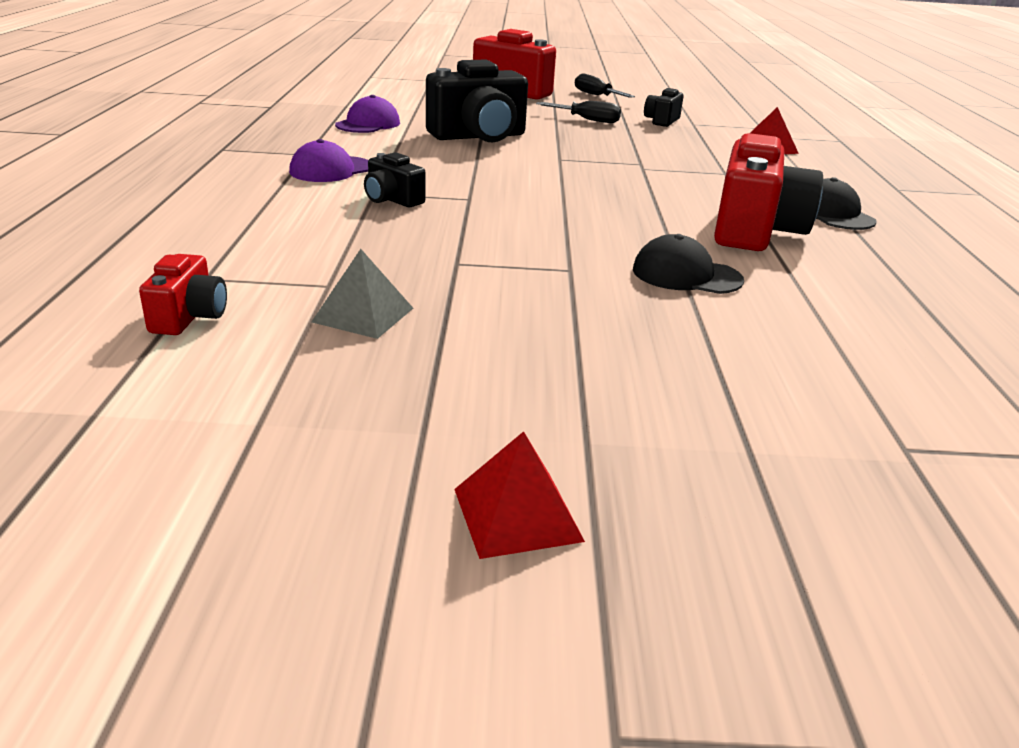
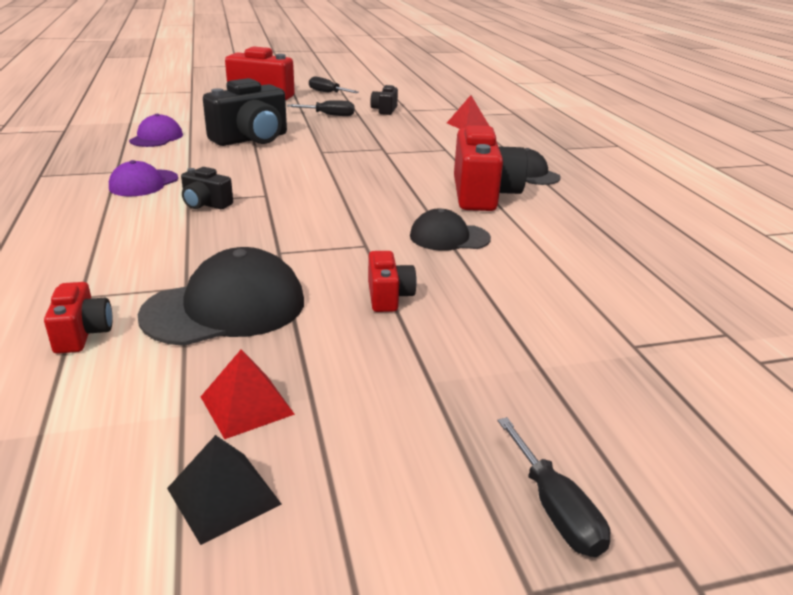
camera: 15 degrees left, 0 degrees up
grey pyramid [311,249,413,339] -> black cap [138,247,304,346]
red pyramid [454,431,585,559] -> red pyramid moved to [201,349,295,439]
none -> black pyramid [167,435,281,545]
none -> red camera [368,251,417,312]
none -> black screwdriver [498,417,610,557]

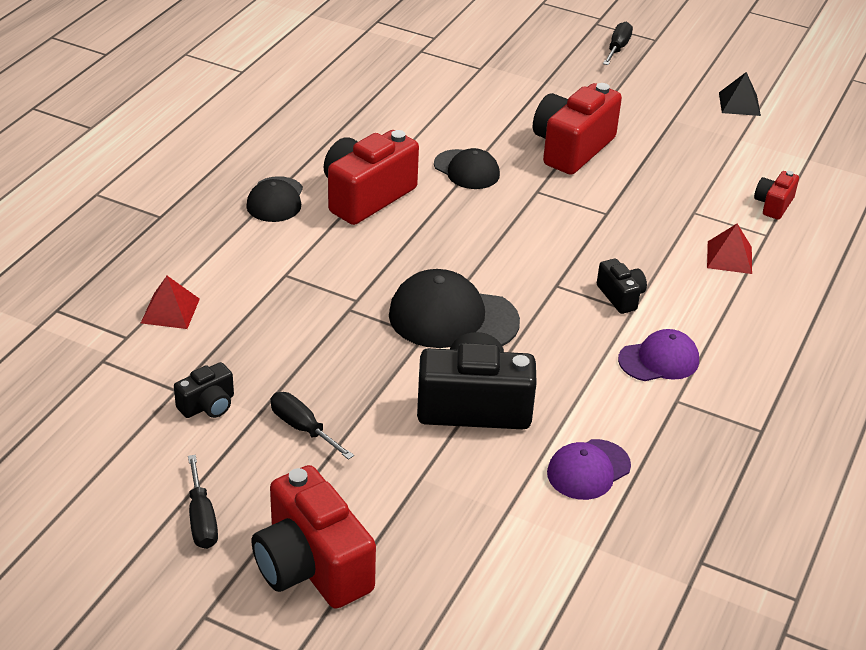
camera: 140 degrees left, 10 degrees up
black cap [138,247,304,346] -> black cap moved to [389,269,520,348]
red pyramid [201,349,295,439] -> red pyramid moved to [707,224,752,274]
red camera [368,251,417,312] -> red camera [533,83,622,175], size x2.00

